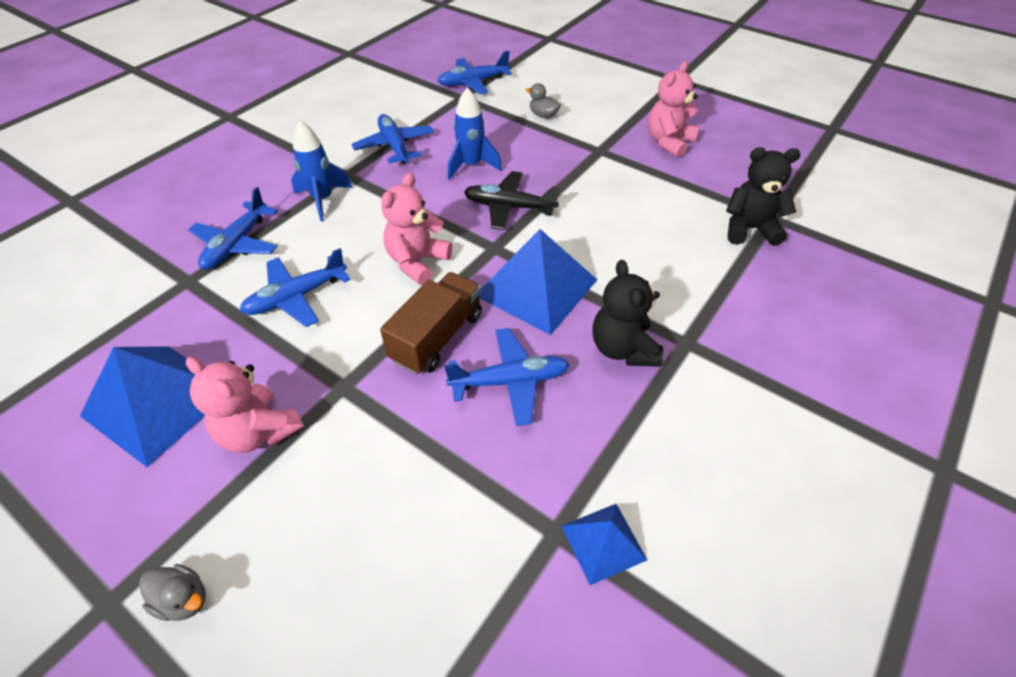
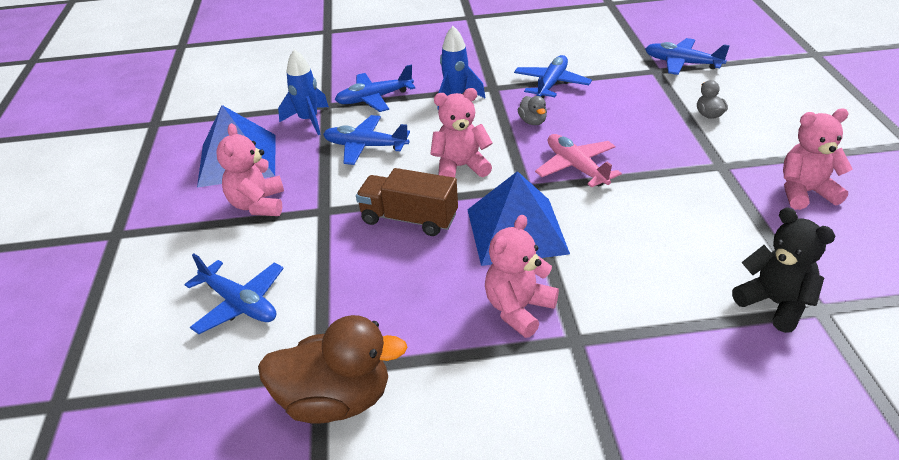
camera: 50 degrees right, 10 degrees down
grey duck [139,564,206,621] -> grey duck moved to [518,96,547,125]
brown truck [380,272,482,375] -> brown truck turned 150 degrees counterclockwise [356,168,458,236]
blue plane [444,328,570,426] -> blue plane moved to [184,253,284,334]
blue rocket [447,88,502,180] -> blue rocket moved to [278,49,329,135]
black plane [464,171,560,230] -> pink plane [535,134,622,188]
blue pyramid [562,504,647,585] -> brown duck [258,315,407,424]
black teddy bear [592,260,664,367] -> pink teddy bear [485,215,559,338]

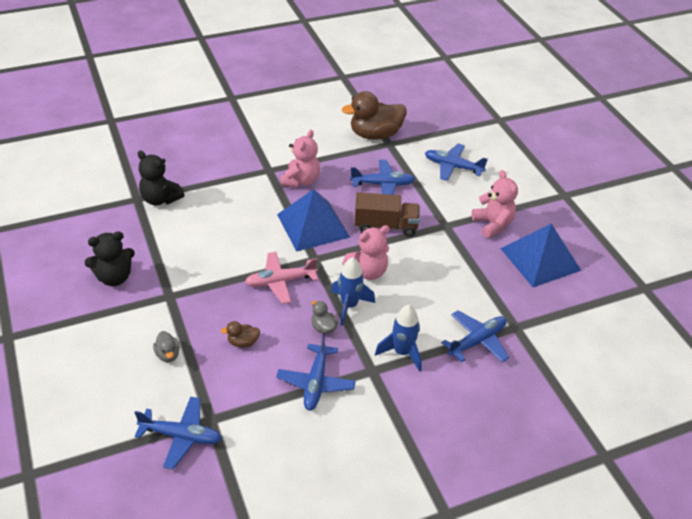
camera: 160 degrees right, 5 degrees up
blue rocket [278,49,329,135] -> blue rocket moved to [331,257,375,326]
blue plane [323,115,410,165] -> blue plane moved to [350,160,415,195]
pink plane [535,134,622,188] -> pink plane turned 120 degrees clockwise [245,252,318,304]
pink teddy bear [783,109,853,210] -> black teddy bear [85,231,135,286]
none -> brown duck [221,321,260,348]

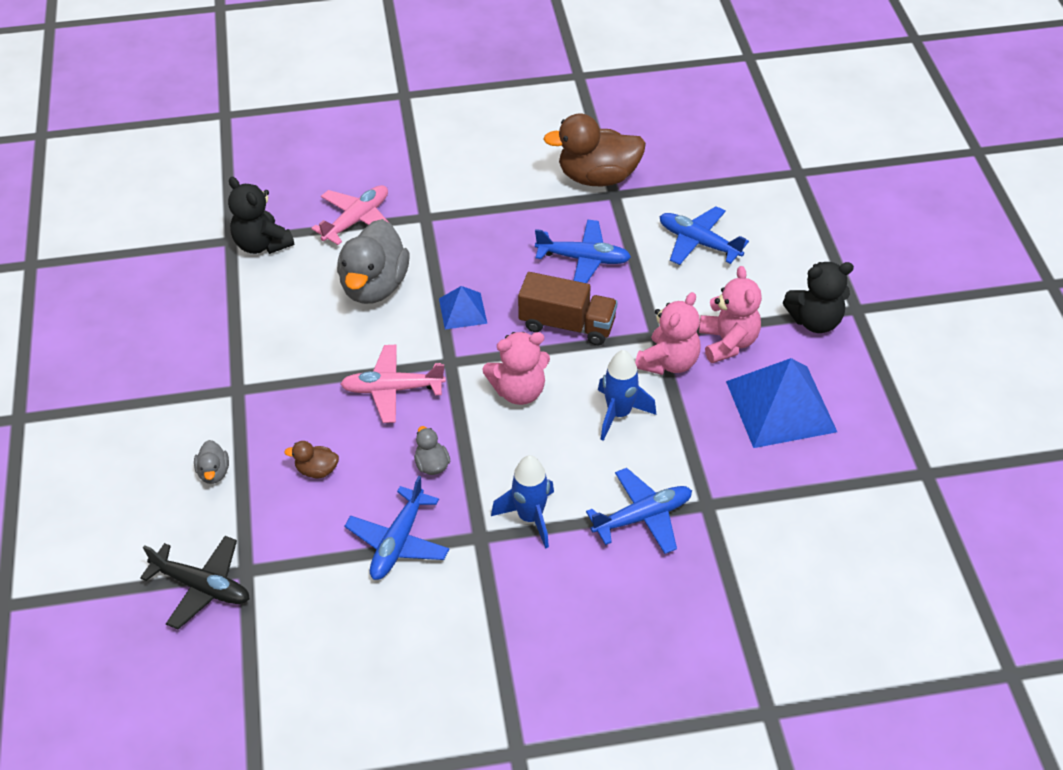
camera: 15 degrees right, 5 degrees up
black teddy bear [85,231,135,286] -> black teddy bear moved to [783,262,854,333]
blue plane [134,397,222,469] -> black plane [140,536,250,629]
blue pyramid [277,189,350,252] -> blue pyramid [439,286,487,330], size x0.52
pink teddy bear [280,130,320,188] -> pink teddy bear moved to [635,292,701,375]
blue rocket [331,257,375,326] -> blue rocket moved to [598,350,656,441]
none -> pink plane [311,185,388,245]
none -> grey duck [337,219,409,304]

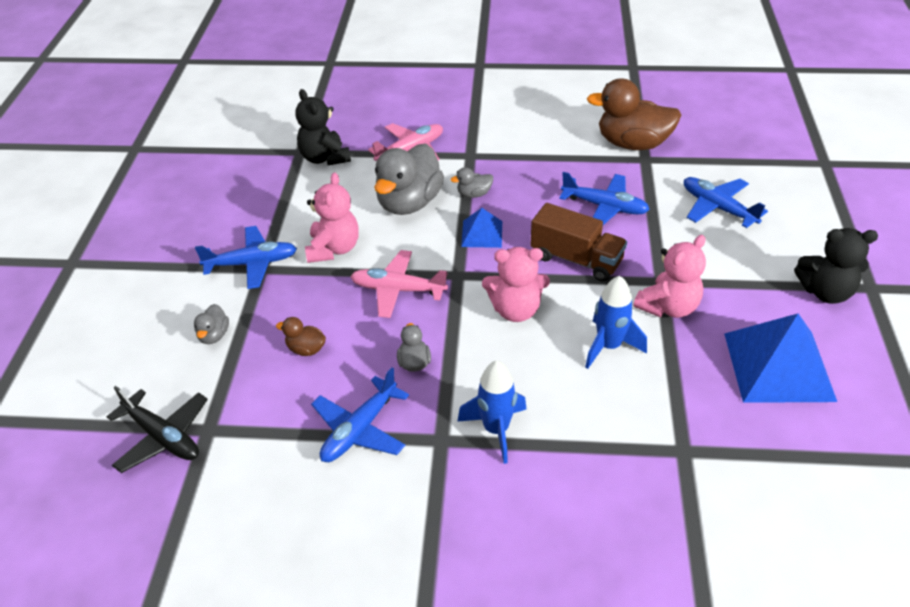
camera: 15 degrees right, 5 degrees down
blue plane [586,468,692,554] -> blue plane moved to [195,226,297,289]
pink teddy bear [699,266,762,363] -> pink teddy bear moved to [305,173,359,263]
none -> grey duck [451,167,493,198]

